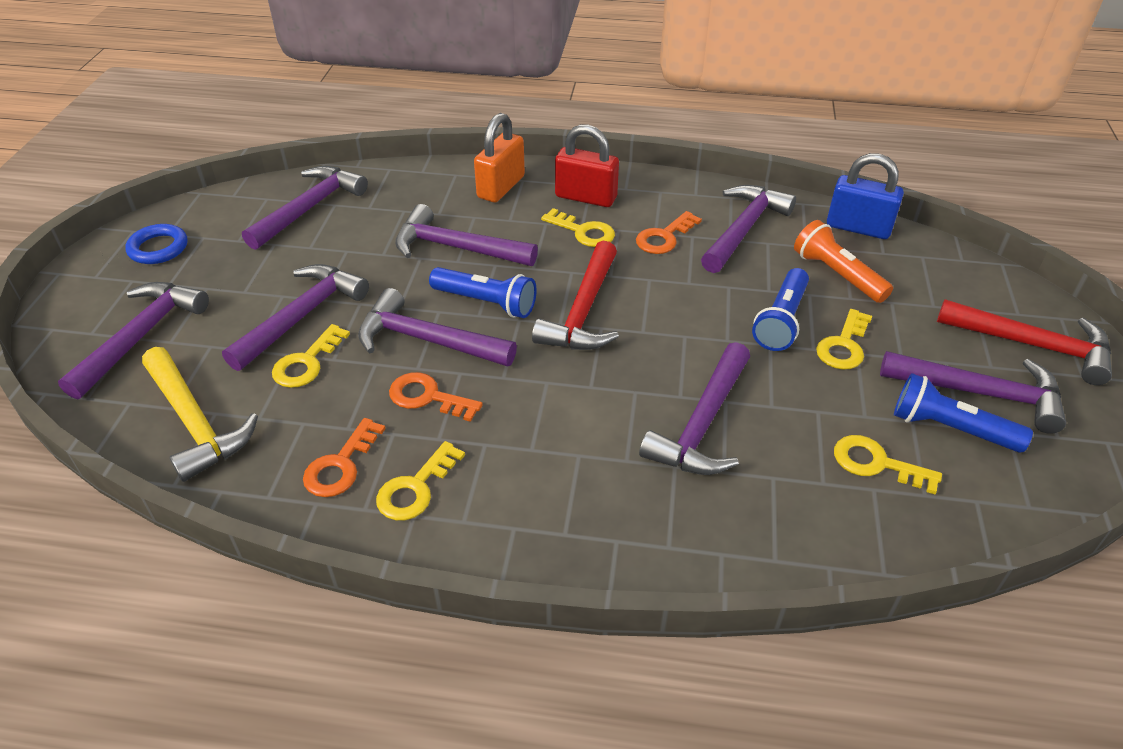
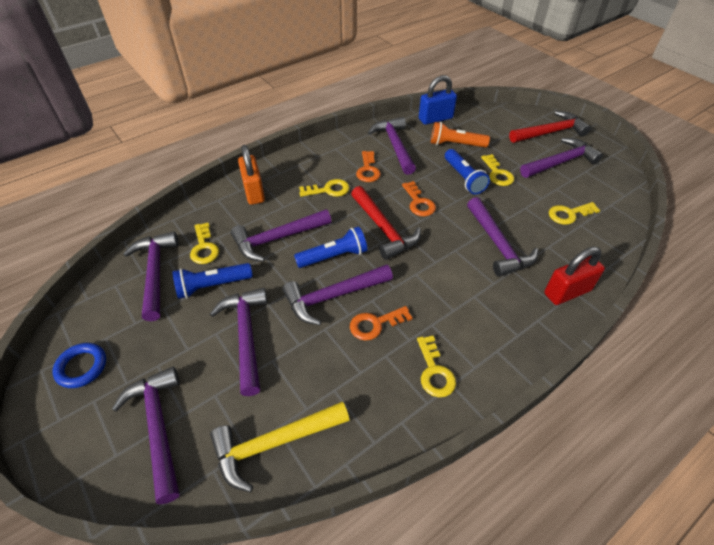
camera: 45 degrees left, 5 degrees up
yellow hammer [142,347,258,482] -> yellow hammer turned 150 degrees clockwise [210,401,350,492]
yellow key [272,324,350,388] -> yellow key moved to [190,223,219,264]
orange key [303,418,386,497] -> orange key moved to [402,181,436,216]
red padlock [555,124,619,207] -> red padlock moved to [544,247,605,305]
blue flashlight [894,373,1033,452] -> blue flashlight moved to [172,263,253,299]

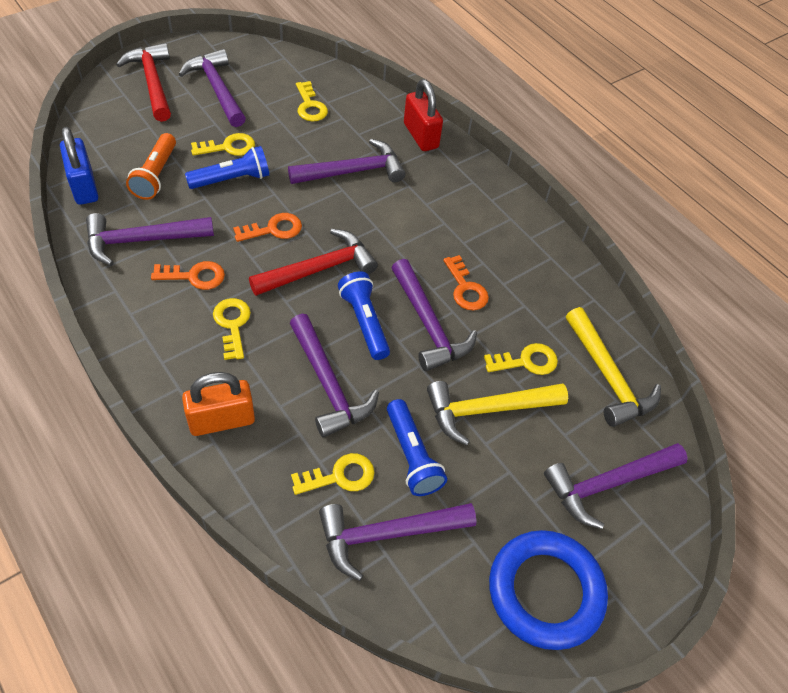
camera: 95 degrees left, 5 degrees up
blue ring [52,343,106,388] -> blue ring [489,530,608,650], size x1.84
purple hammer [210,288,268,396] -> yellow hammer [427,381,568,445]
yellow key [417,336,456,397] -> yellow key moved to [484,343,558,375]

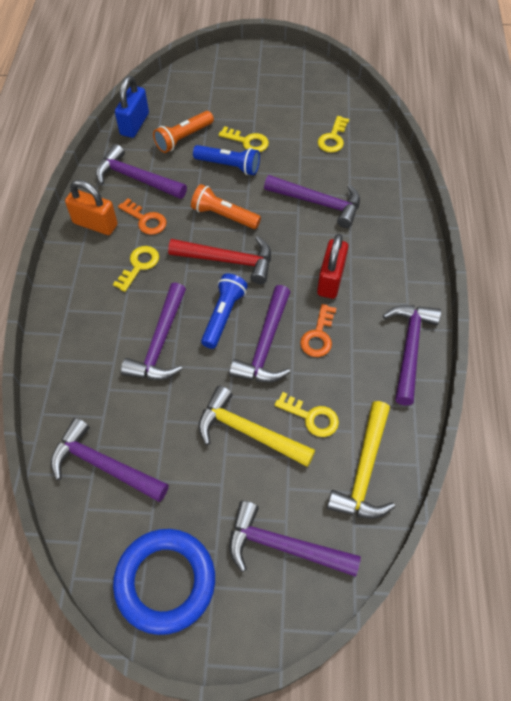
camera: 45 degrees right, 5 degrees up
red hammer [116,43,171,122] -> none
purple hammer [179,49,246,127] -> purple hammer moved to [383,305,441,406]
orange padlock [182,372,255,436] -> orange padlock moved to [65,180,118,235]
orange key [233,213,302,242] -> orange flashlight [191,184,261,229]
yellow key [291,453,375,495] -> none
blue flashlight [387,399,447,496] -> none
red padlock [404,79,443,151] -> red padlock moved to [317,234,348,299]

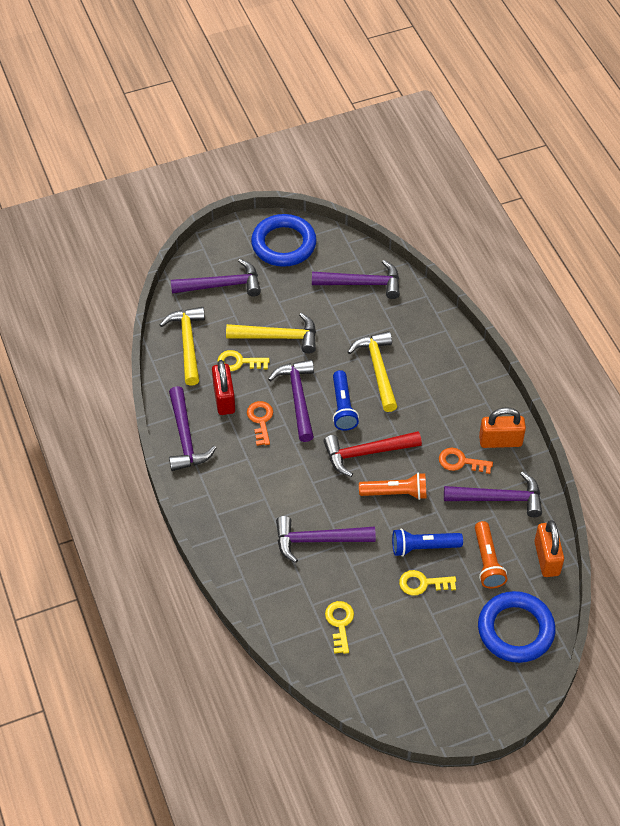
camera: 155 degrees right, 5 degrees down
yellow key [113,246,159,292] -> none
blue padlock [115,76,149,138] -> orange padlock [534,520,564,577]
purple hammer [121,282,186,380] -> yellow hammer [348,331,398,412]
orange flashlight [153,111,214,153] -> orange flashlight turned 150 degrees clockwise [475,521,507,588]
red padlock [317,234,348,299] -> red padlock moved to [212,360,235,415]
none -> blue ring [478,591,556,663]

